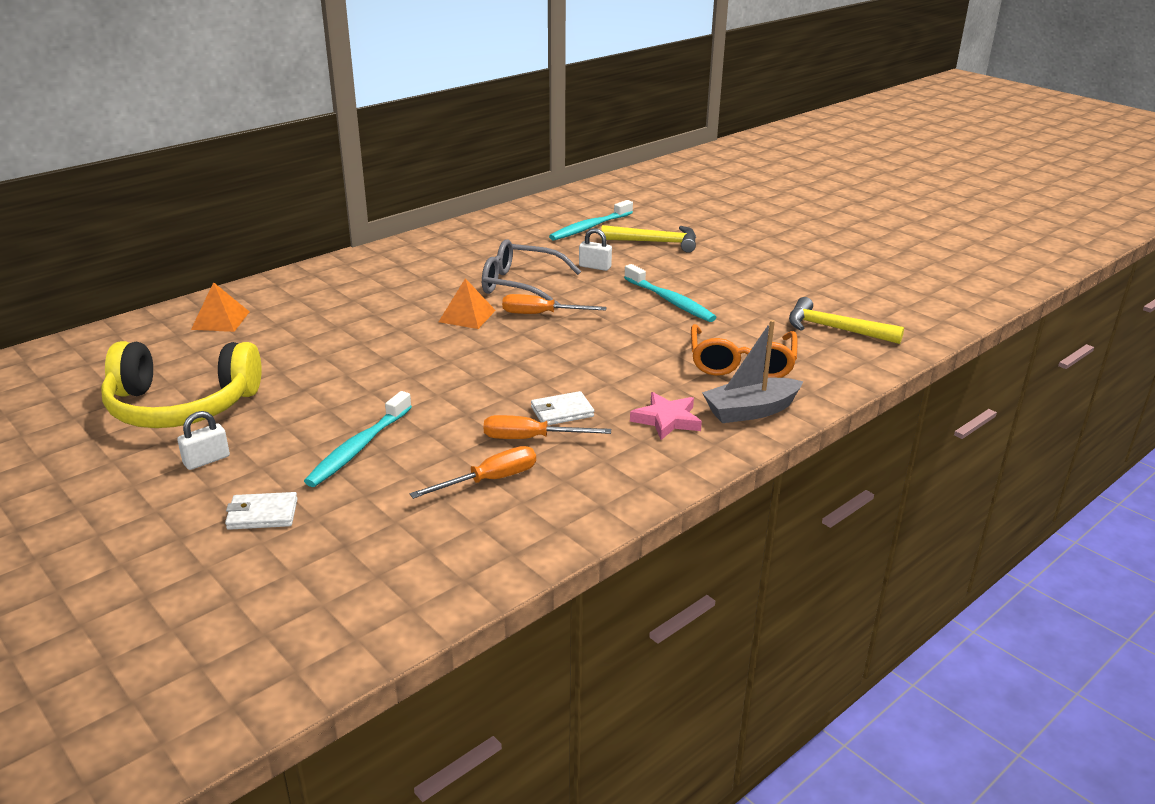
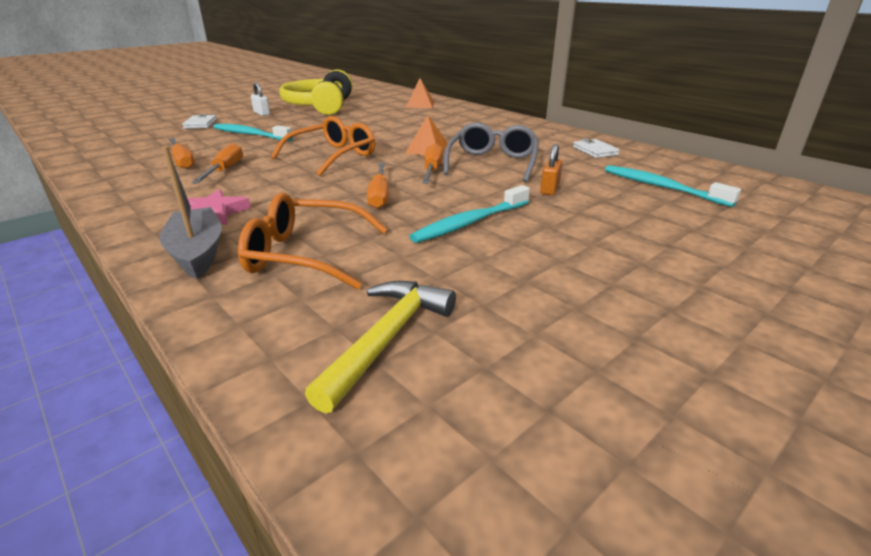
camera: 90 degrees right, 0 degrees up
white wallet [531,391,594,425] -> white wallet moved to [573,138,620,158]
white padlock [579,228,612,271] -> orange padlock [540,144,563,195]
yellow hammer [601,225,696,253] -> none
none -> orange glasses [271,116,375,176]
none -> orange screwdriver [367,163,389,209]

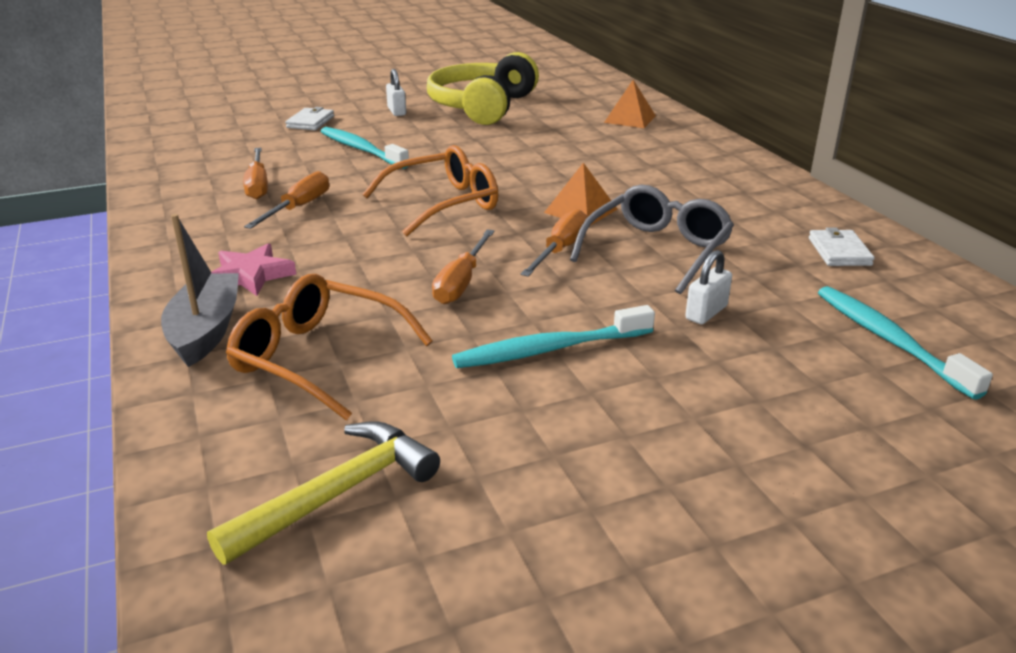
camera: 20 degrees right, 0 degrees up
orange padlock [540,144,563,195] -> white padlock [685,250,732,324]

